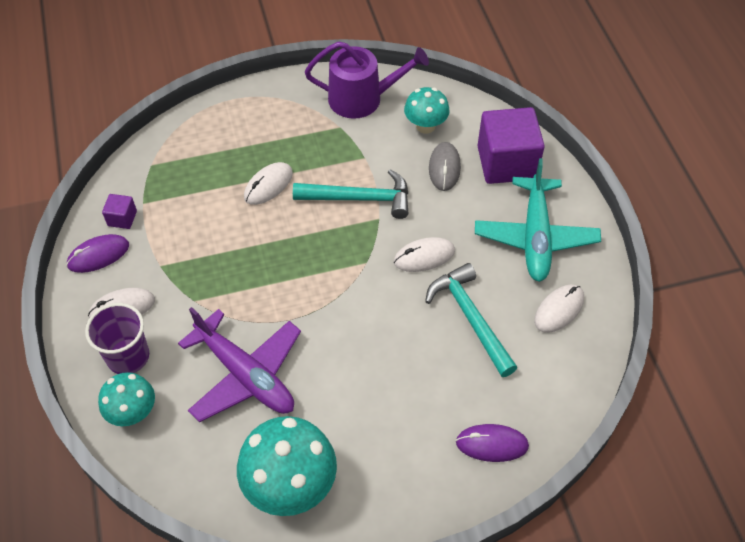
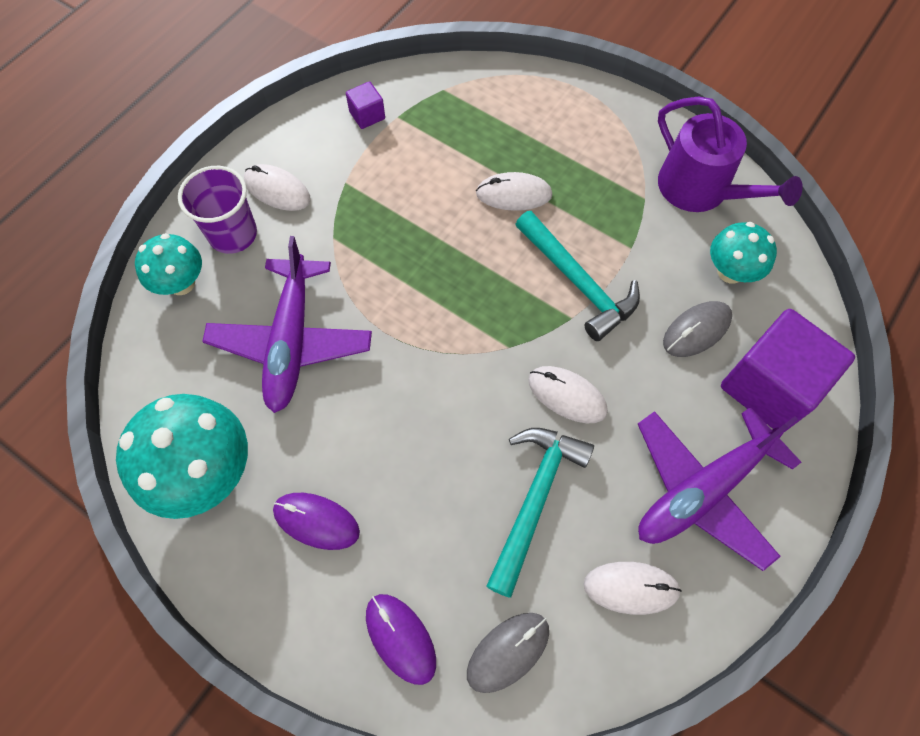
camera: 50 degrees right, 10 degrees up
purple mouse [66,234,129,273] -> purple mouse moved to [273,493,360,550]
turquoise plane [475,158,601,282] -> purple plane [638,407,801,571]
none -> grey mouse [467,613,549,693]

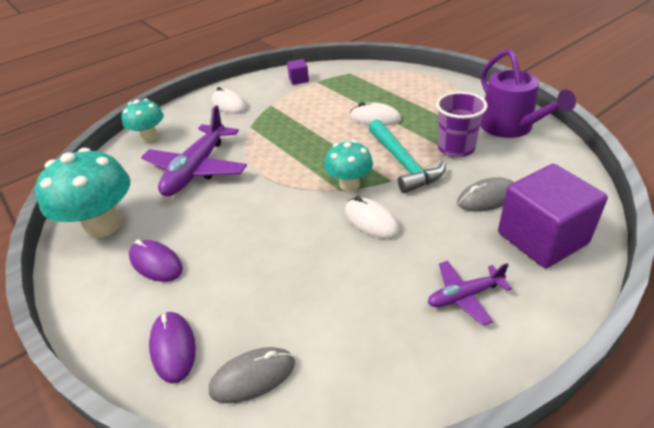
camera: 20 degrees right, 25 degrees down
purple cup [178,166,257,254] -> purple cup moved to [436,92,487,157]
turquoise hammer [486,428,594,598] -> none
white mouse [583,562,682,615] -> none
purple plane [638,407,801,571] -> purple plane [428,261,512,326], size x0.53
turquoise mushroom [710,222,777,284] -> turquoise mushroom moved to [324,140,373,191]

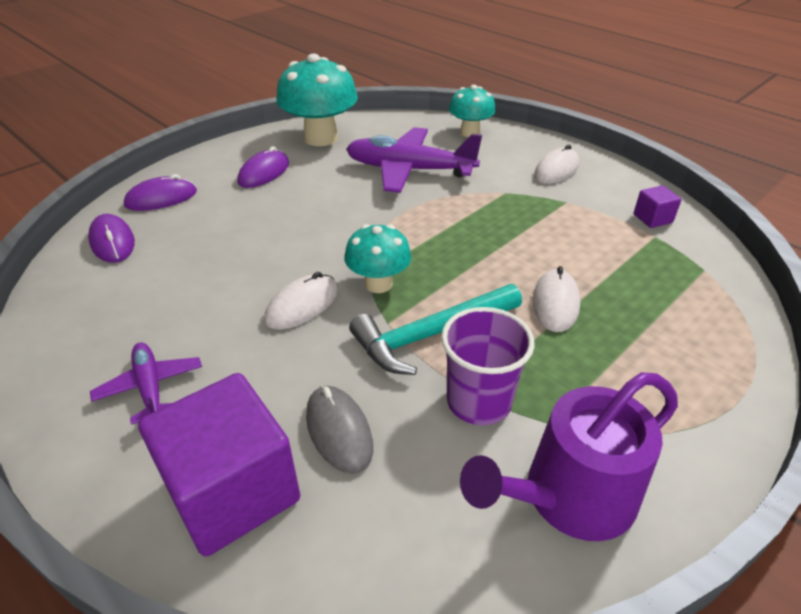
camera: 80 degrees right, 0 degrees up
grey mouse [209,347,295,403] -> purple mouse [88,214,135,263]

